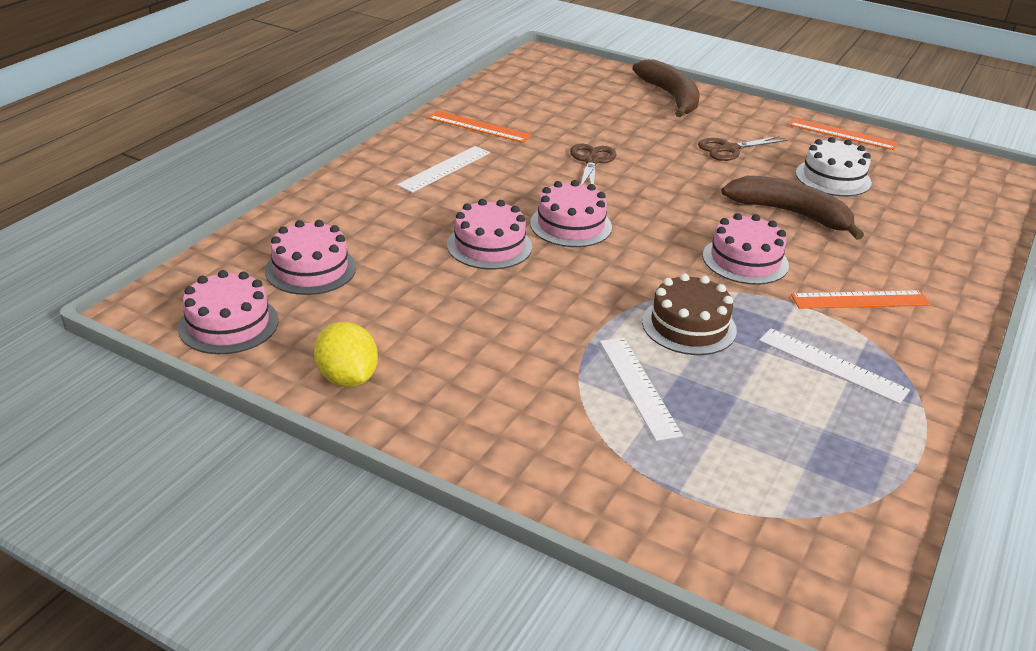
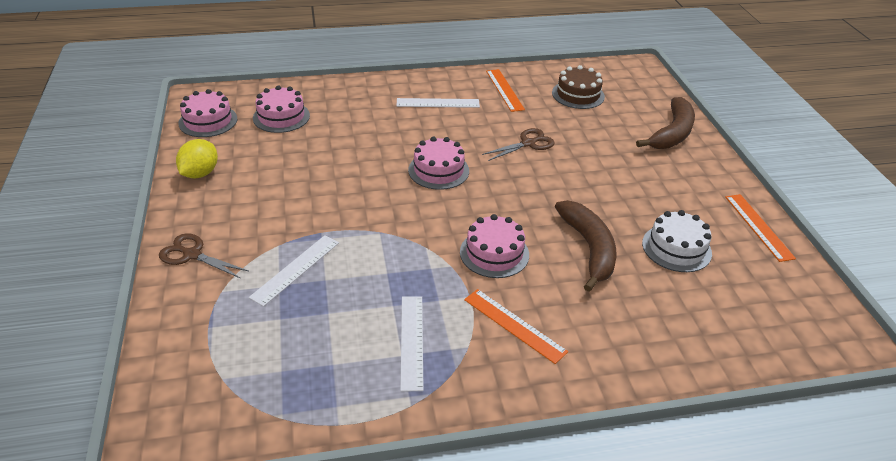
camera: 50 degrees right, 5 degrees up
pink cake [447,199,532,270] -> none
brown cake [642,273,737,355] -> brown cake moved to [552,65,605,109]
brown scissors [698,136,787,161] -> brown scissors moved to [159,233,248,279]

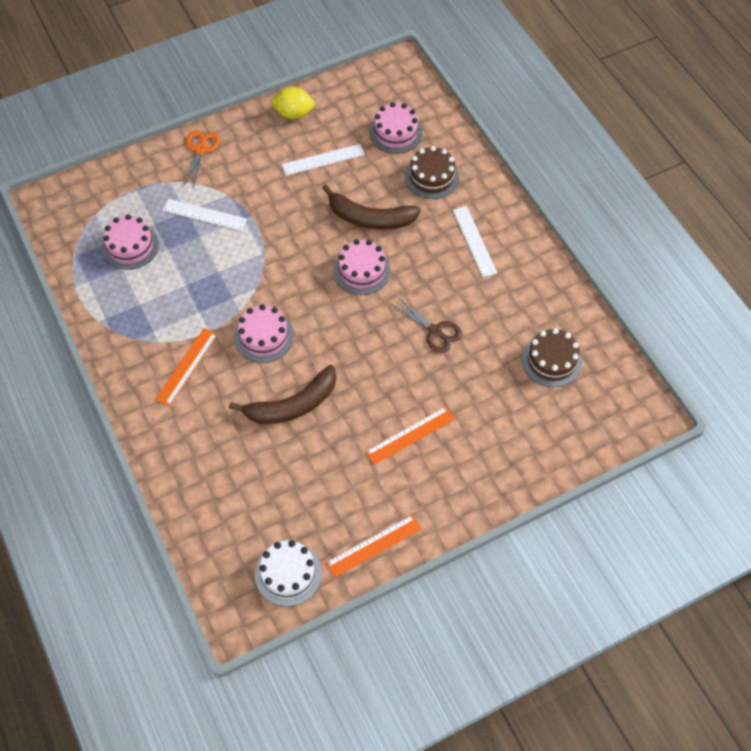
camera: 75 degrees right, 20 degrees up
brown scissors [159,233,248,279] -> orange scissors [184,131,220,188]
pink cake [178,89,237,137] -> pink cake moved to [102,214,159,270]
white ruler [400,296,424,391] -> white ruler moved to [282,144,365,176]
orange ruler [486,69,525,112] -> orange ruler moved to [366,406,455,465]
brown banana [636,97,695,149] -> brown banana moved to [322,185,421,229]
white cake [642,210,712,272] -> white cake moved to [255,540,322,607]
none -> brown cake [405,146,459,199]

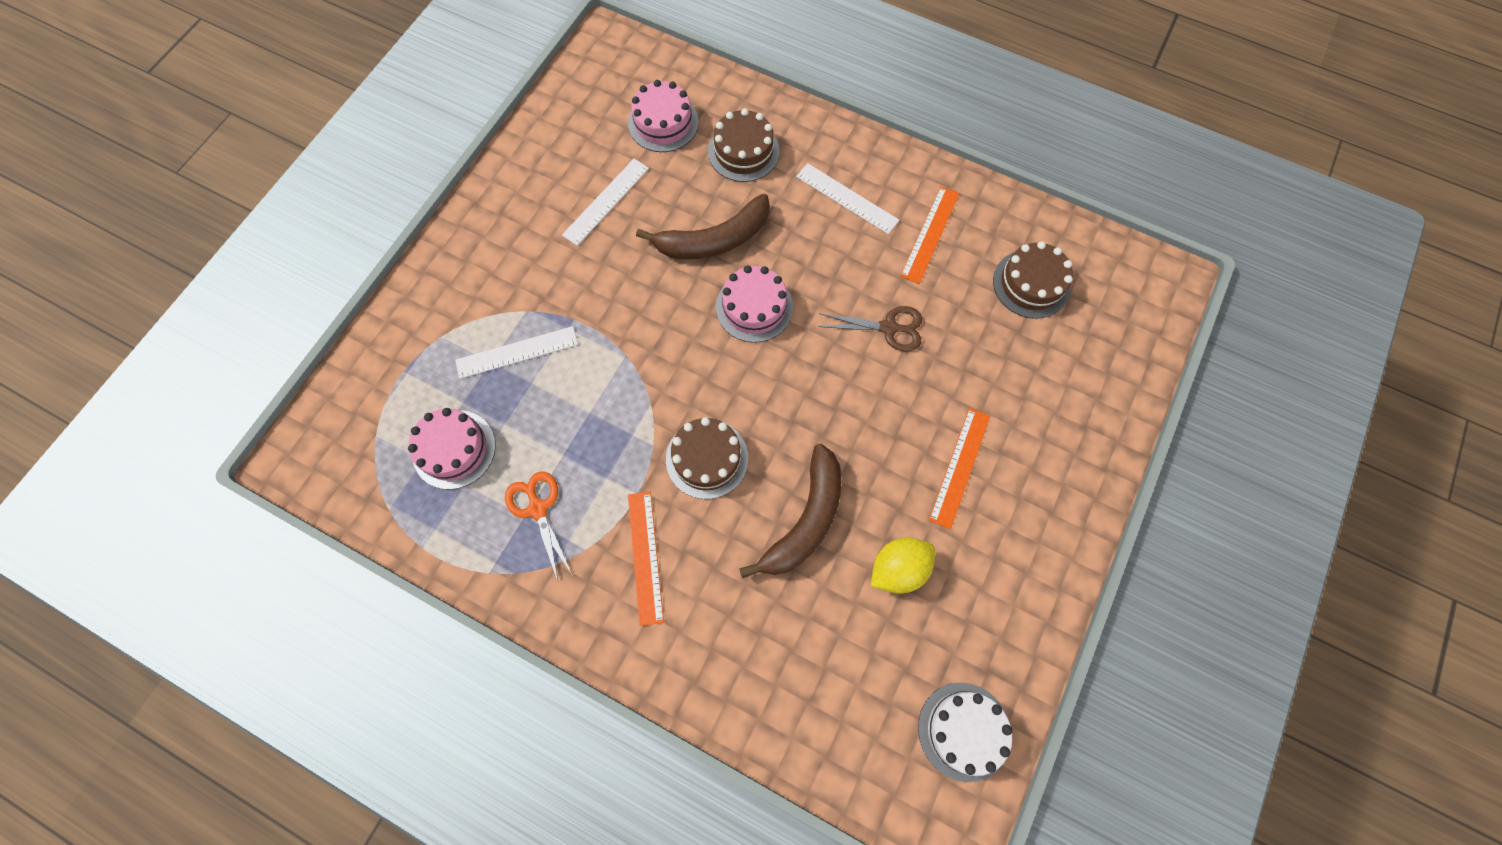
camera: 35 degrees left, 10 degrees up
orange scissors [184,131,220,188] -> orange scissors moved to [505,471,572,581]
pink cake [234,304,294,363] -> brown cake [666,417,748,499]
yellow lemon [270,87,315,119] -> yellow lemon moved to [871,538,935,594]
orange ruler [326,515,422,578] -> orange ruler moved to [900,186,959,284]

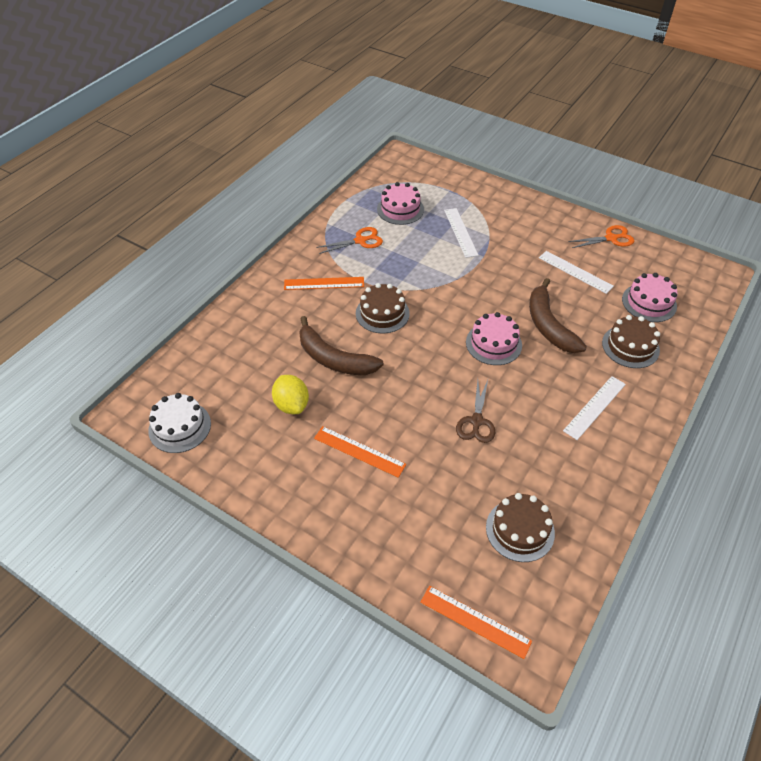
camera: 95 degrees right, 20 degrees down
orange ruler [900,186,959,284] -> orange ruler moved to [420,586,532,659]
none -> orange scissors [568,225,634,248]

